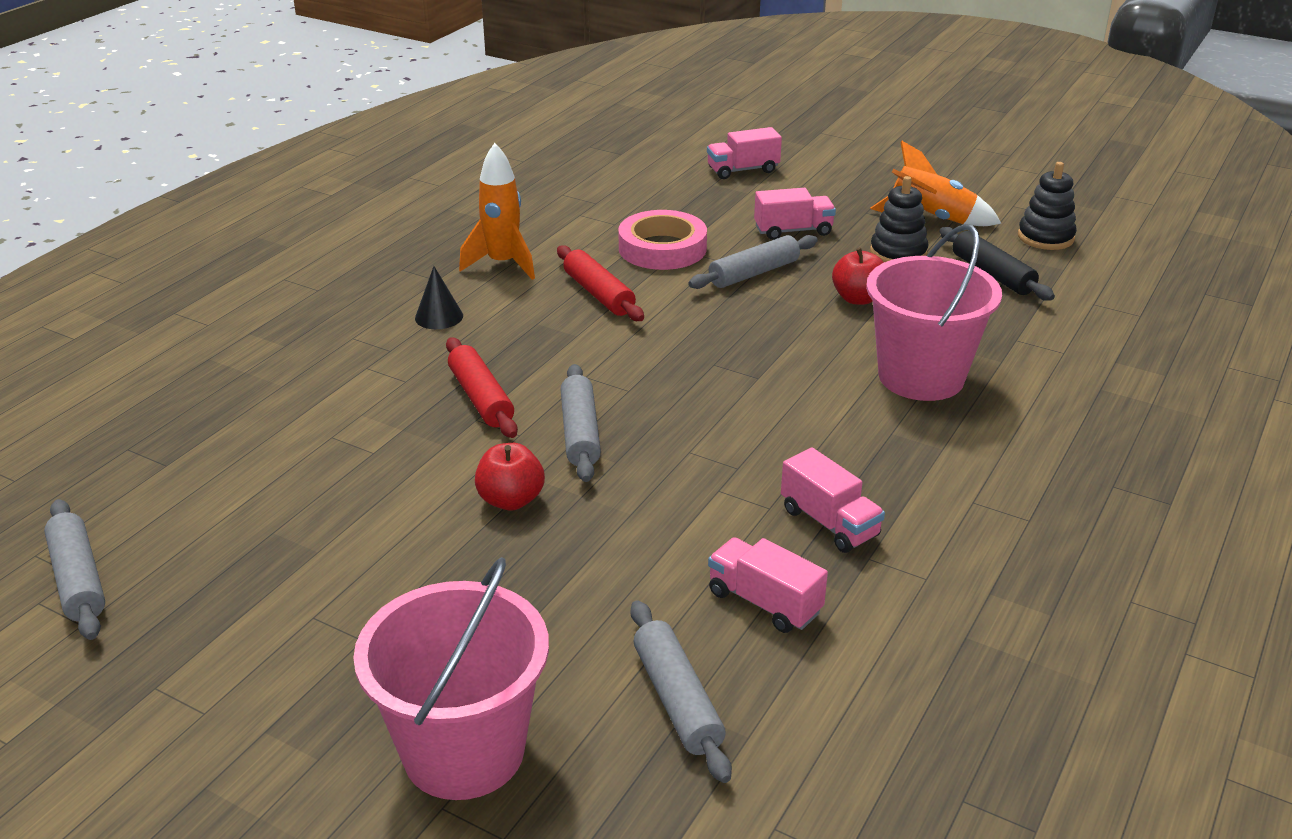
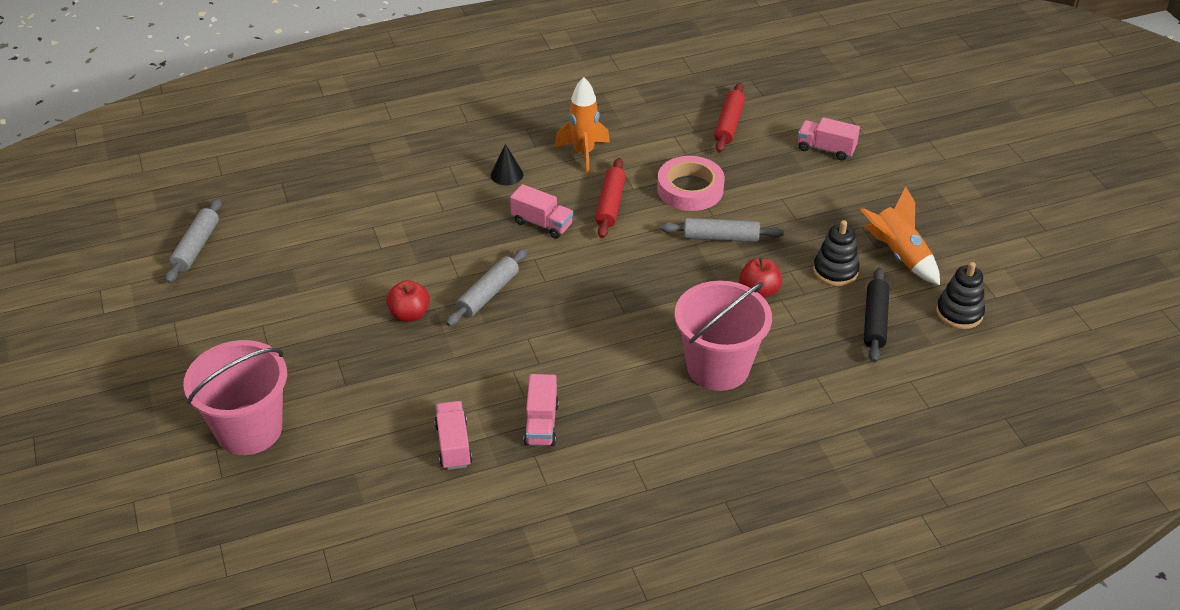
camera: 40 degrees right, 10 degrees up
red rolling pin [446,337,518,438] -> red rolling pin moved to [714,83,745,153]
grey rolling pin [631,600,732,783] -> none
pink truck [754,188,836,240] -> pink truck moved to [510,184,573,239]

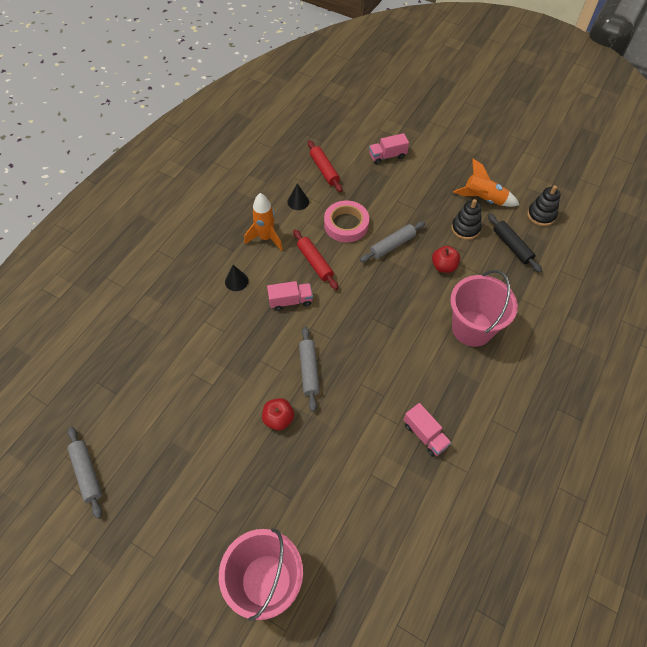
camera: 40 degrees left, 15 degrees up
pink truck [434,401,472,470] -> none
none -> black cone [287,183,309,210]

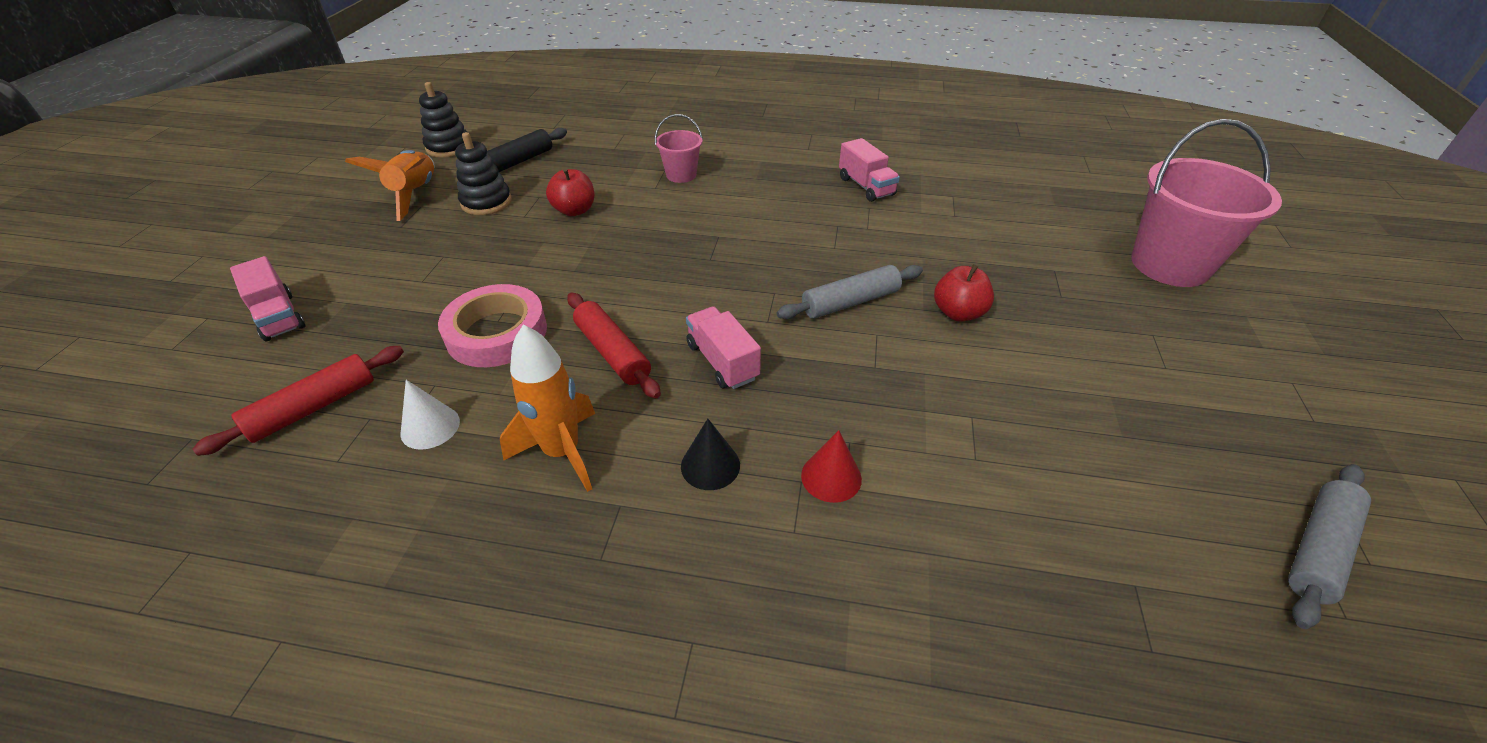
camera: 110 degrees left, 15 degrees down
black cone [287,183,309,210] -> white cone [401,380,460,450]
red rolling pin [293,229,338,290] -> red rolling pin turned 75 degrees counterclockwise [567,292,661,398]
grey rolling pin [360,221,425,262] -> none
pink truck [404,403,452,457] -> pink truck turned 120 degrees clockwise [839,138,900,202]
pink bucket [450,270,518,347] -> pink bucket [655,114,703,183], size x0.50
none -> red cone [801,430,862,503]

